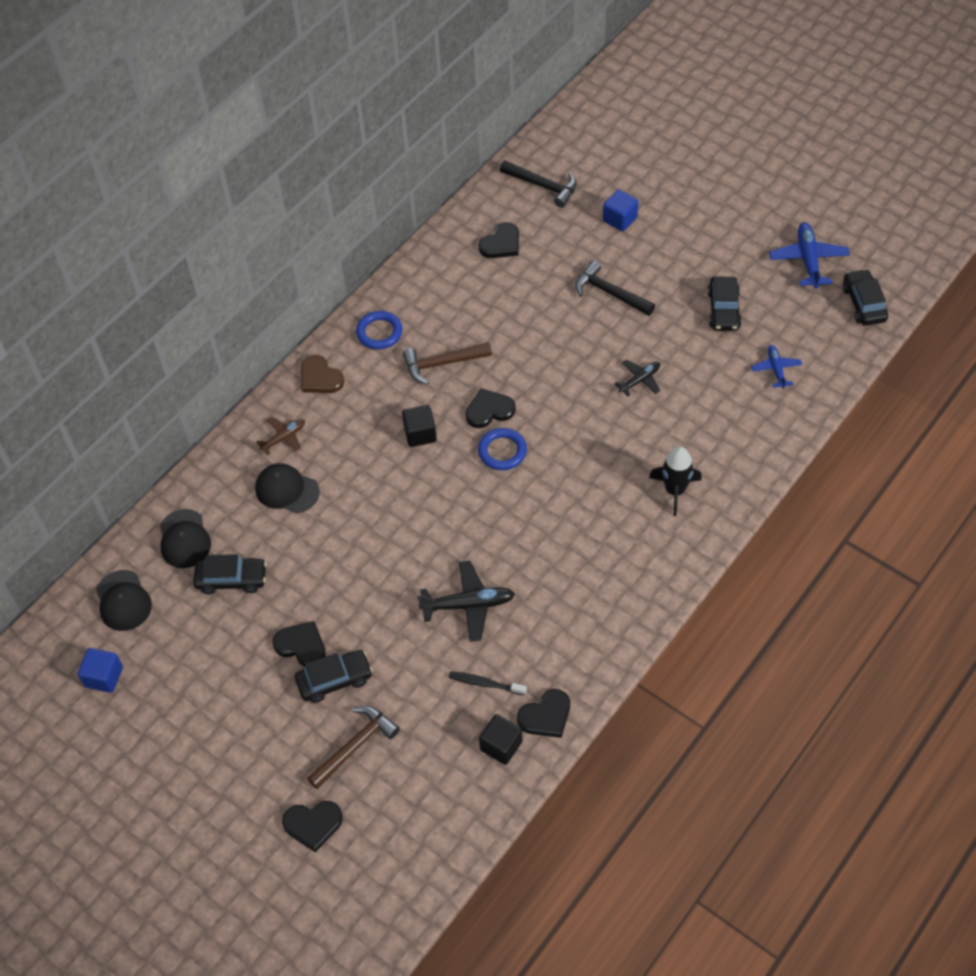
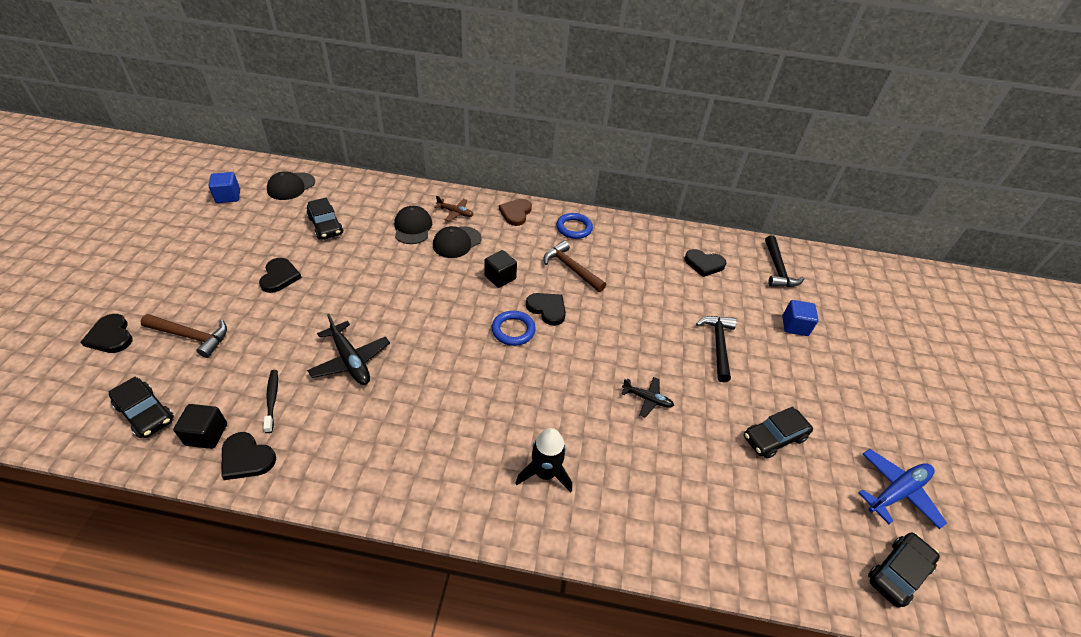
camera: 55 degrees right, 10 degrees down
black cap [160,509,211,568] -> black cap moved to [433,226,482,258]
black car [295,650,373,703] -> black car moved to [109,377,174,438]
blue plane [751,345,802,389] -> none

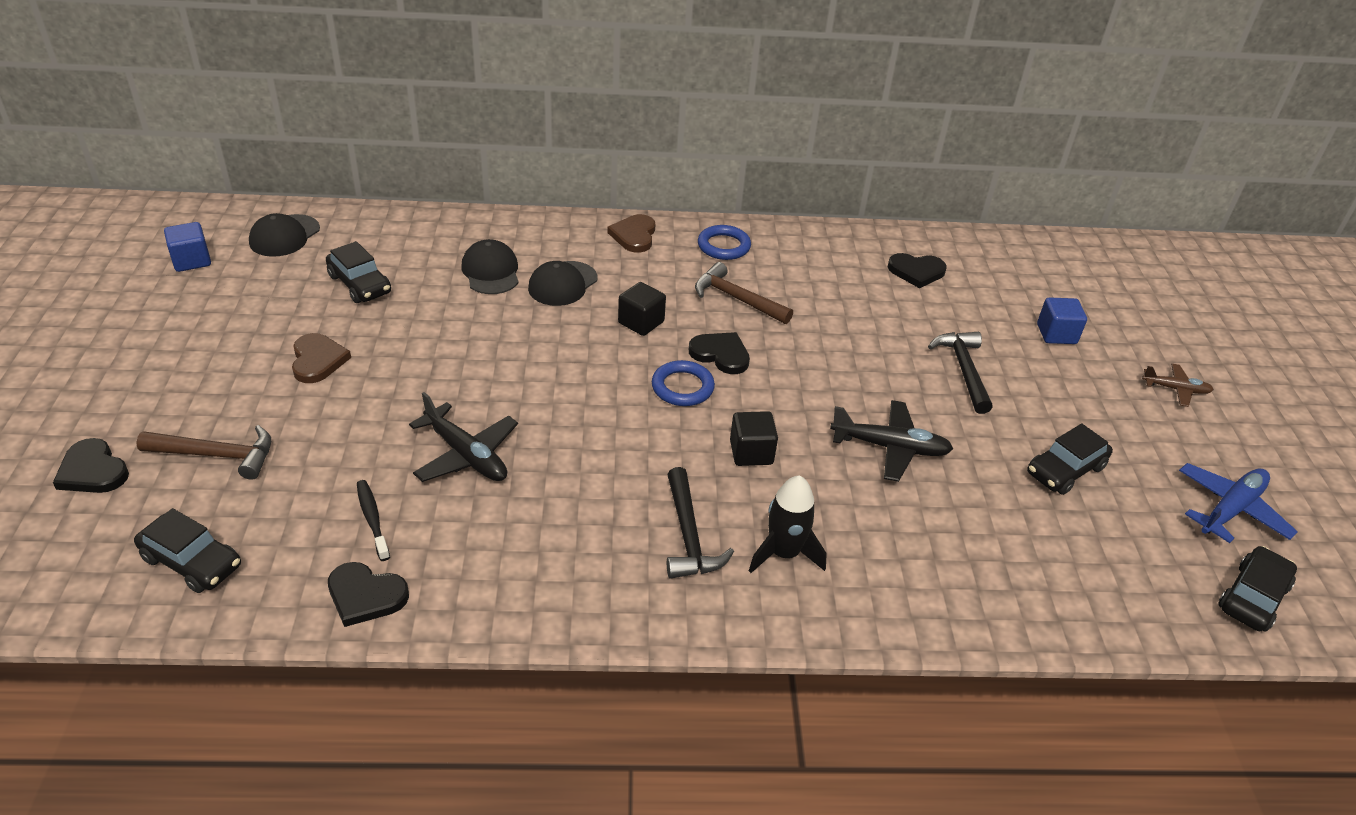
camera: 10 degrees left, 5 degrees down
black cube [173,404,227,449] -> black cube moved to [730,411,778,466]
black heart [259,258,302,293] -> brown heart [292,333,351,383]
brown plane [434,196,473,221] -> brown plane moved to [1142,364,1214,407]
black plane [622,377,674,418] -> black plane [830,400,953,482], size x1.63
black hammer [765,235,805,287] -> black hammer moved to [667,467,734,579]

